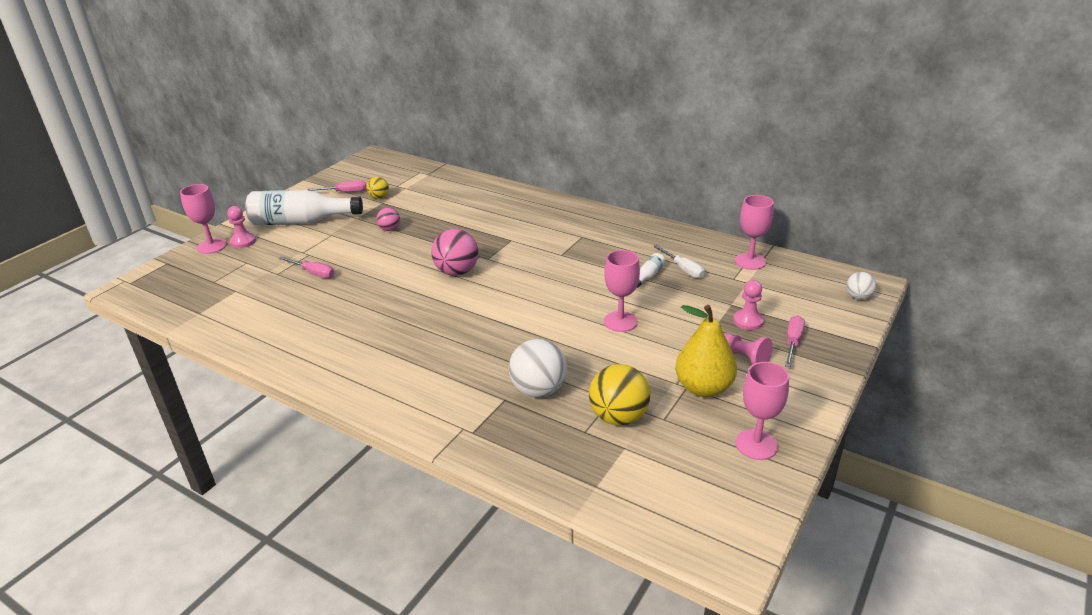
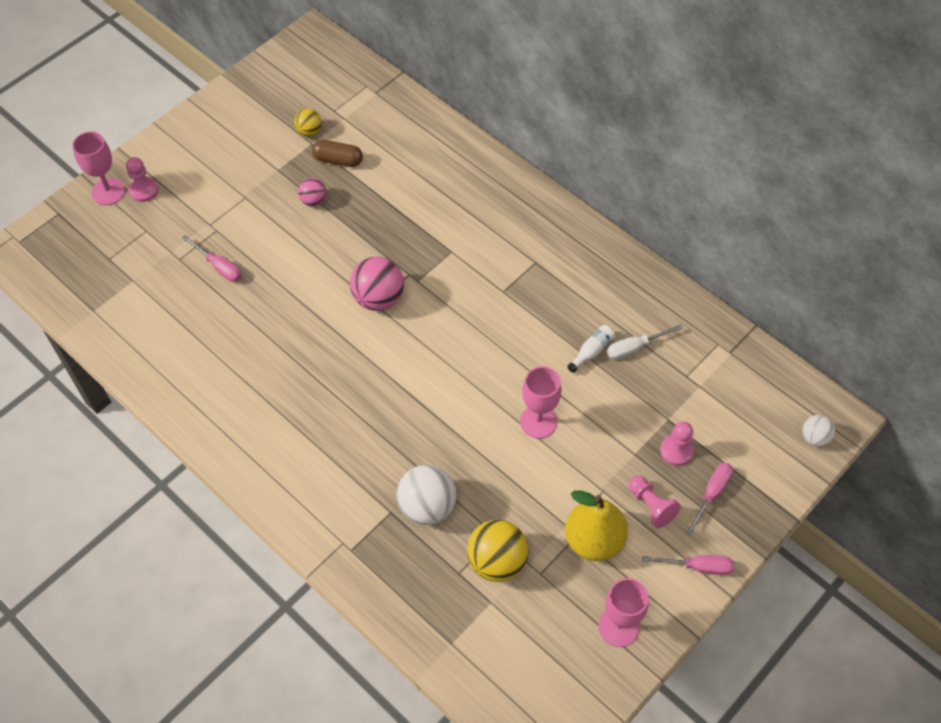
camera: 10 degrees right, 25 degrees up
white bottle [245,190,363,225] -> none
pink screwdriver [307,180,366,192] -> pink screwdriver moved to [642,555,734,575]
white screwdriver [653,245,705,278] -> white screwdriver turned 90 degrees clockwise [607,324,683,360]
pink goblet [735,195,774,270] -> none
none -> brown capsule [312,140,363,167]

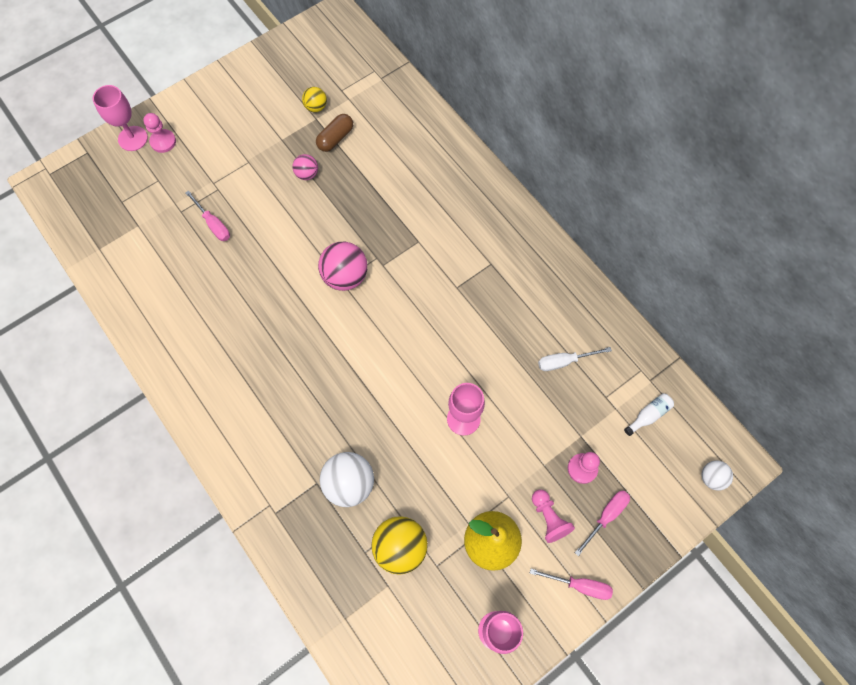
camera: 10 degrees right, 10 degrees up
brown capsule [312,140,363,167] -> brown capsule turned 75 degrees counterclockwise [316,114,353,152]
white bottle [567,325,616,373] -> white bottle moved to [624,393,674,436]

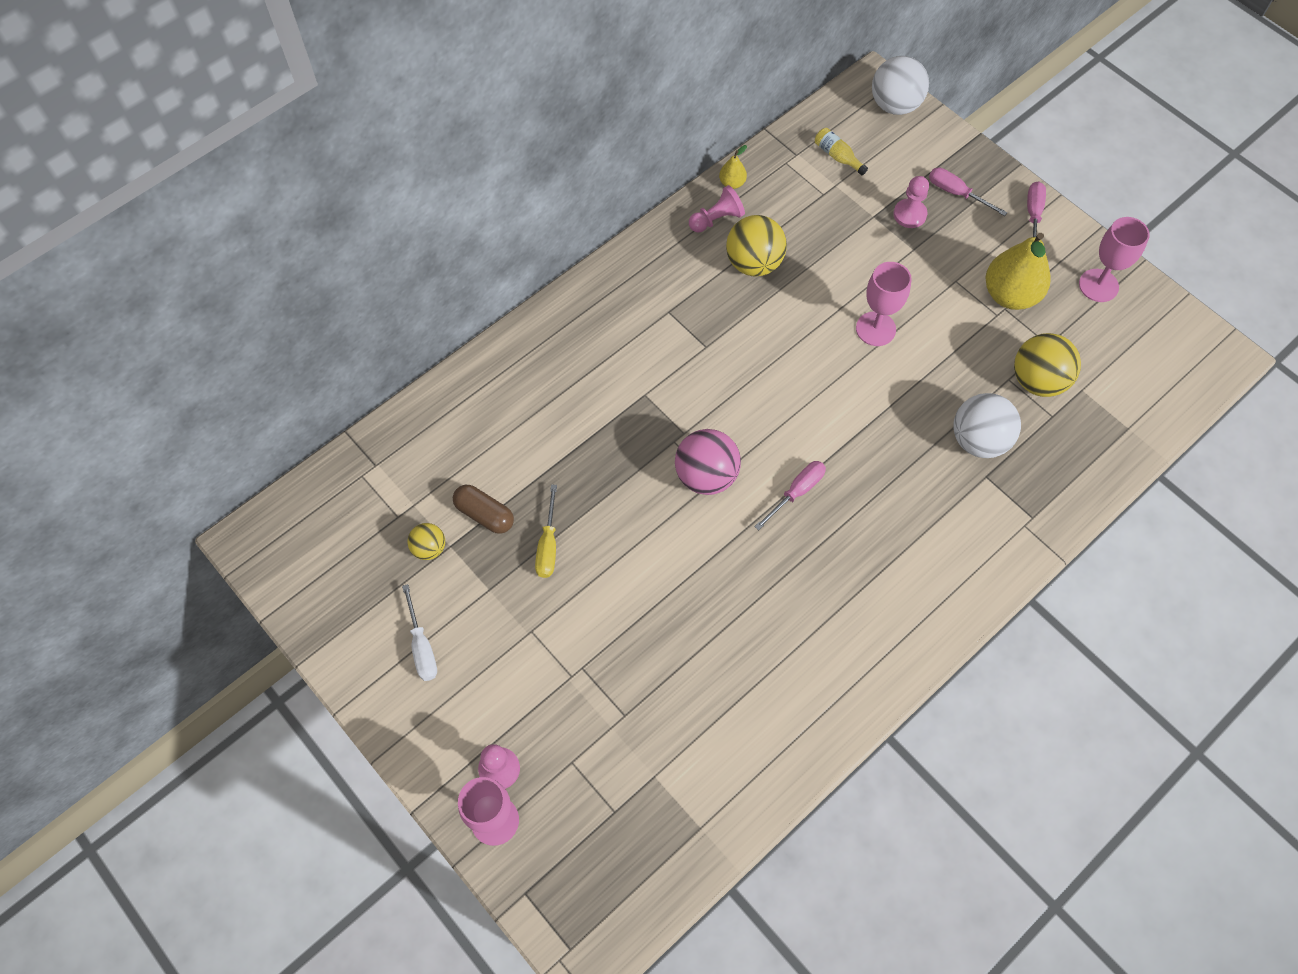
camera: 95 degrees left, 5 degrees down
pink screwdriver [185,190,230,241] -> pink screwdriver moved to [754,461,826,530]
pink ball [292,154,318,180] -> yellow screwdriver [535,485,557,578]
pink pawn [532,490,575,543] -> pink pawn moved to [689,185,745,232]
white screwdriver [538,347,612,371] -> white screwdriver moved to [402,584,437,681]
white bottle [624,393,674,436] -> yellow bottle [815,128,868,175]
white ball [702,460,733,491] -> white ball [872,56,929,115], size x1.80
none -> yellow pear [719,145,747,189]
none -> yellow ball [726,215,787,276]

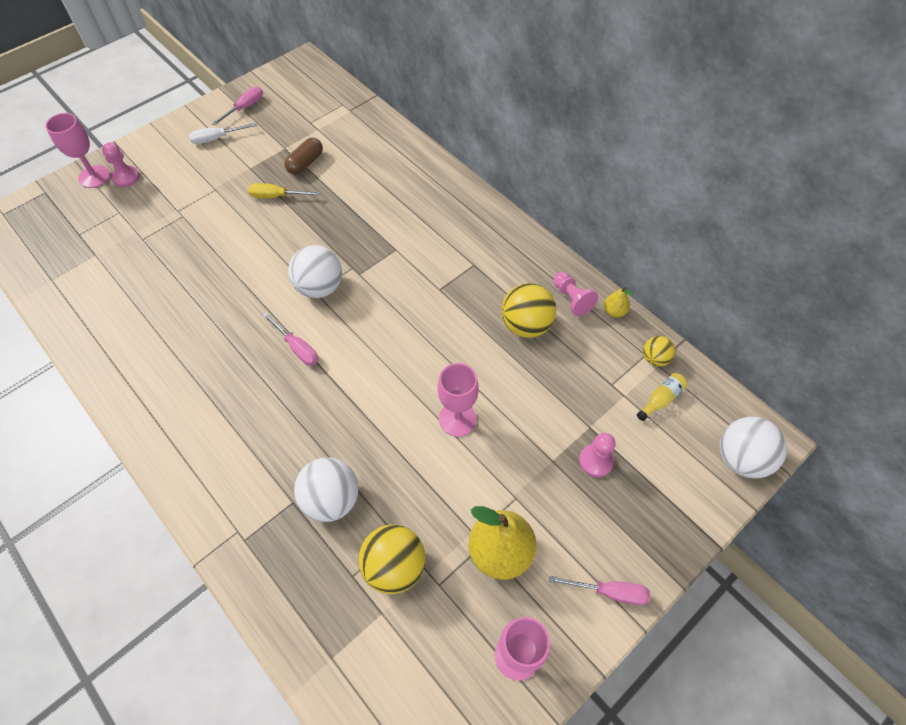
camera: 90 degrees right, 5 degrees down
yellow ball [407,523,445,560] -> yellow ball moved to [643,336,675,367]
pink ball [675,429,741,495] -> white ball [288,245,342,298]
pink screwdriver [929,168,1008,216] -> pink screwdriver moved to [212,87,263,126]

